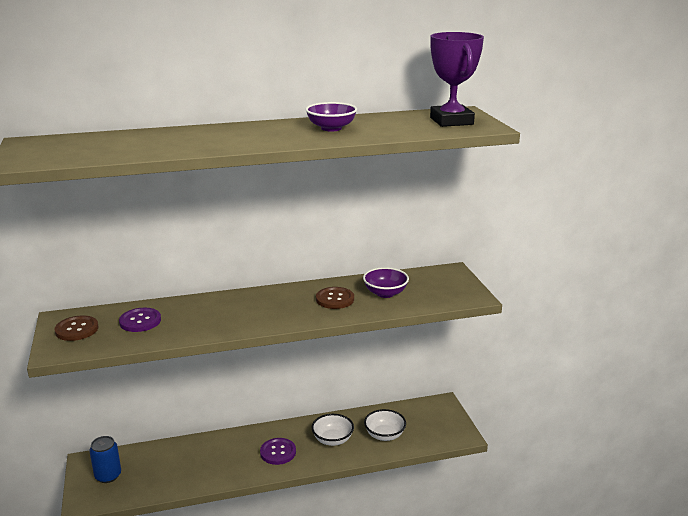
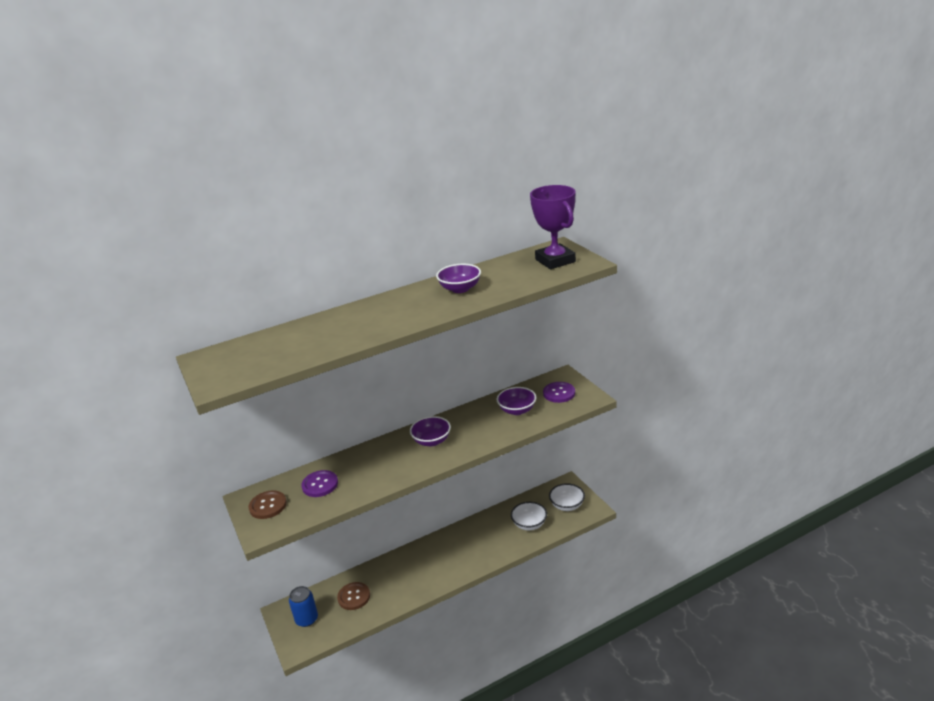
camera: 10 degrees left, 5 degrees up
purple button [260,438,296,465] -> purple button moved to [543,382,575,403]
white bowl [311,414,354,446] -> white bowl moved to [549,483,585,511]
brown button [316,287,354,309] -> brown button moved to [337,582,370,610]
none -> purple bowl [410,416,451,446]

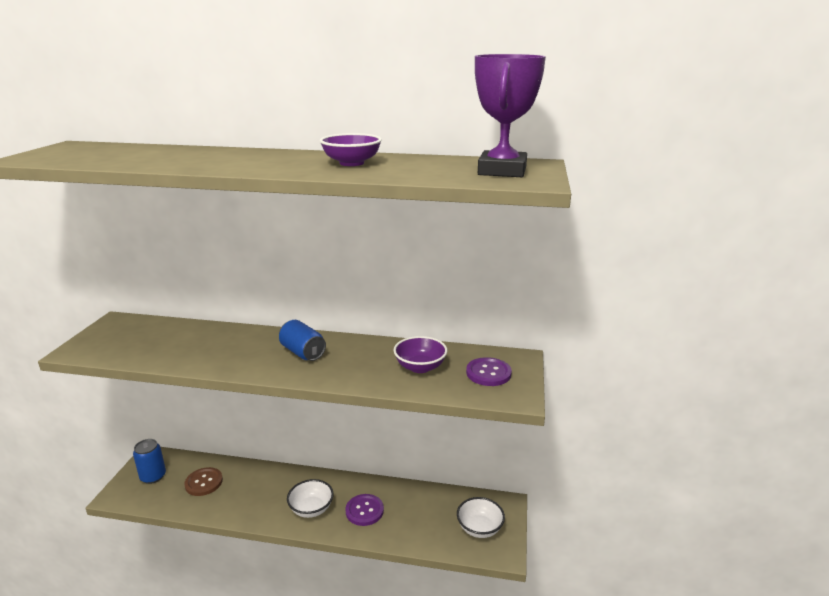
camera: 35 degrees right, 5 degrees down
brown button [249,490,287,519] -> none
purple button [301,470,338,497] -> purple button moved to [345,494,384,526]
purple bowl [410,416,451,446] -> blue can [279,320,326,361]
white bowl [511,502,547,531] -> white bowl moved to [287,479,334,518]

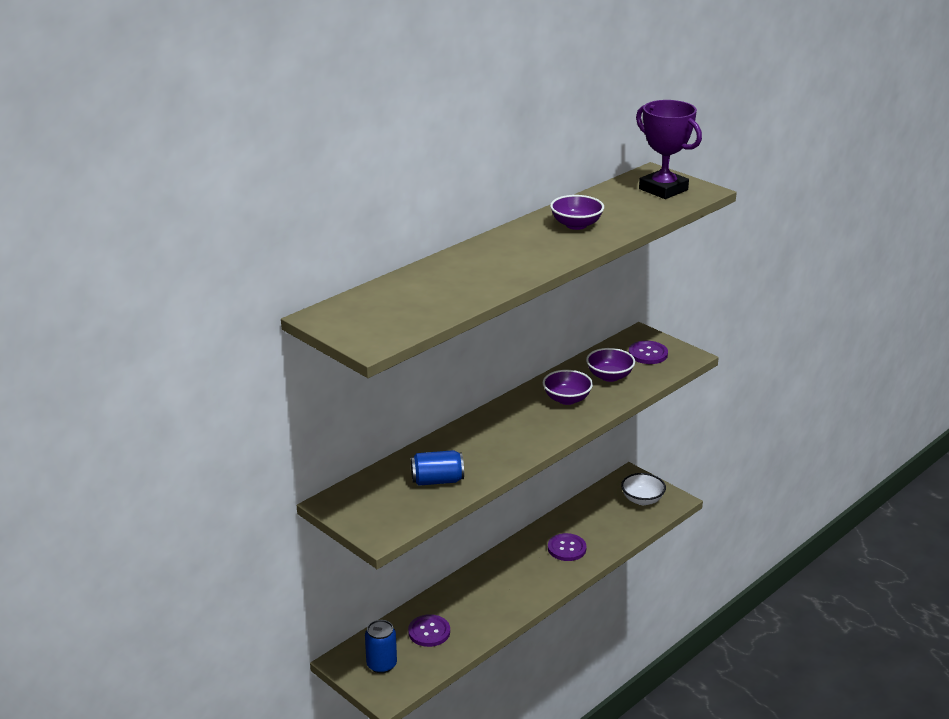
camera: 55 degrees left, 5 degrees up
brown button [184,467,223,496] -> purple button [408,614,450,647]
blue can [279,320,326,361] -> blue can moved to [411,450,464,486]
white bowl [287,479,334,518] -> none
none -> purple bowl [543,370,593,405]

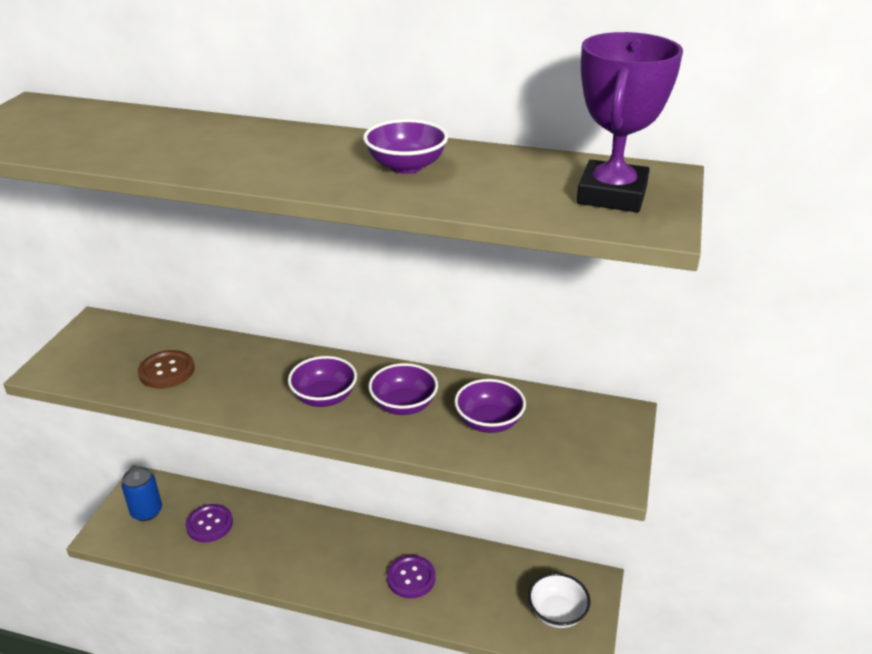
camera: 60 degrees right, 5 degrees up
blue can [411,450,464,486] -> brown button [138,350,195,389]
purple button [629,341,668,364] -> none
none -> purple bowl [288,356,357,407]

